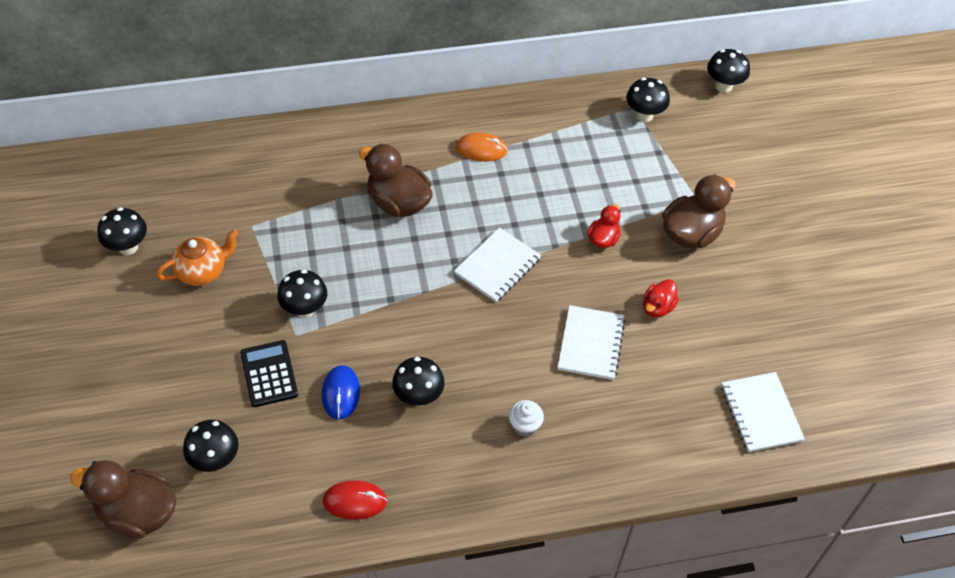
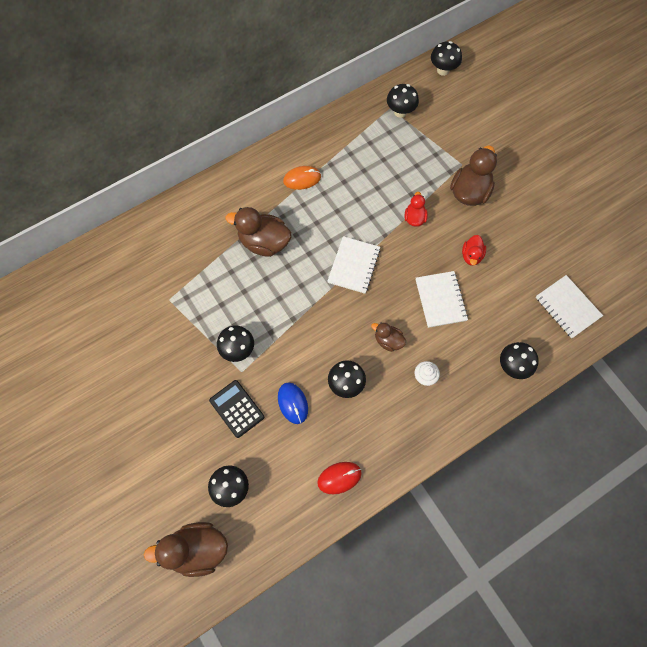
camera: 20 degrees left, 15 degrees up
black mushroom [97,207,147,255] -> black mushroom moved to [500,342,539,379]
orange teapot [156,229,239,286] -> none
none -> brown duck [371,322,406,352]

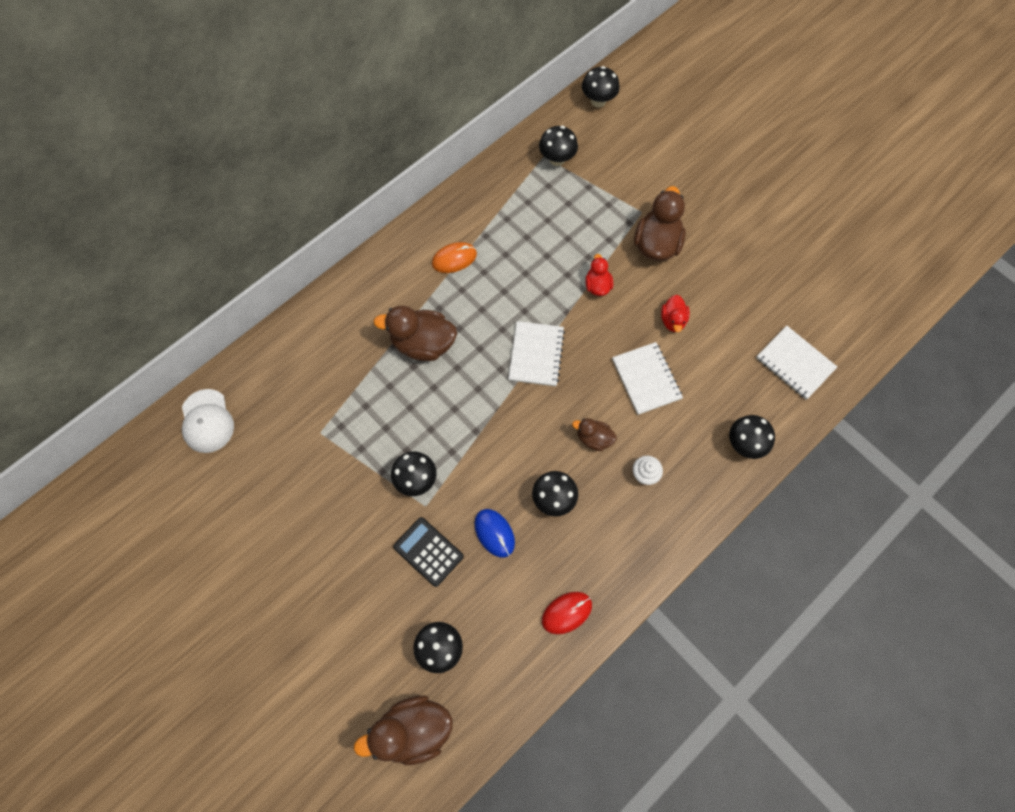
camera: 10 degrees left, 0 degrees up
none -> white cap [182,389,234,453]

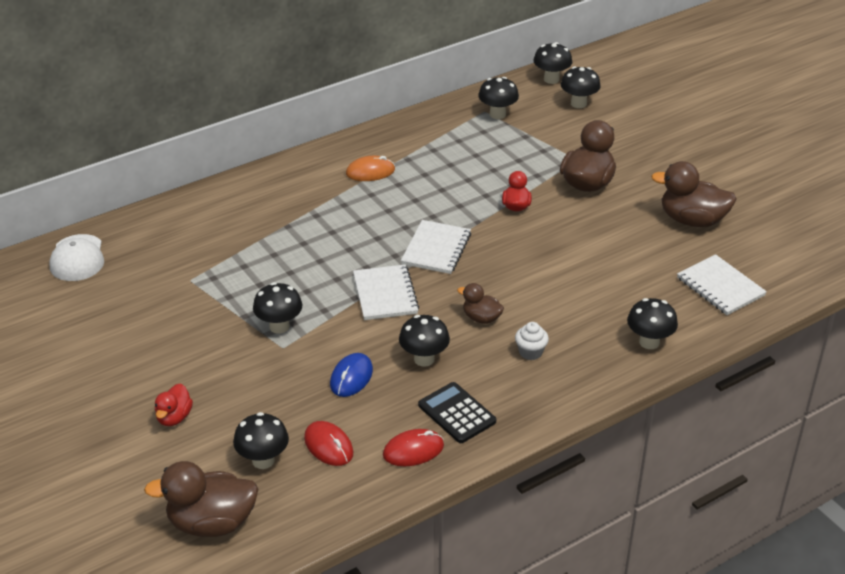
camera: 10 degrees right, 30 degrees down
brown duck [374,306,457,361] -> brown duck moved to [651,161,737,227]
black calculator [393,517,464,587] -> black calculator moved to [418,382,496,443]
blue mouse [475,509,515,558] -> blue mouse turned 45 degrees clockwise [330,353,373,397]
white notebook [612,342,683,415] -> white notebook moved to [353,264,419,320]
red duck [661,295,690,332] -> red duck moved to [155,383,193,426]
none -> red mouse [304,421,353,466]
none -> black mushroom [561,66,601,108]

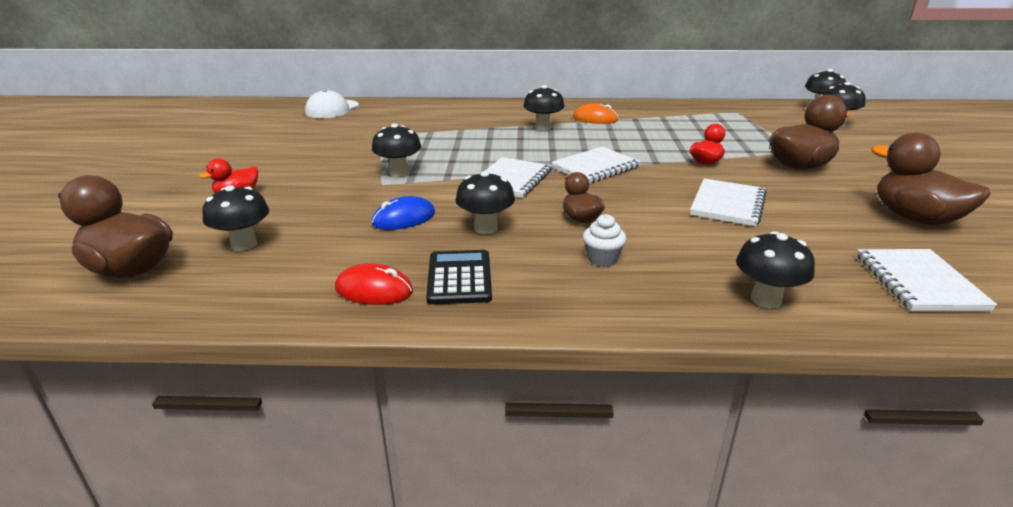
camera: 35 degrees right, 10 degrees down
red mouse [304,421,353,466] -> none
black mushroom [478,77,519,119] -> black mushroom moved to [523,85,565,131]
none -> white notebook [690,178,767,226]

